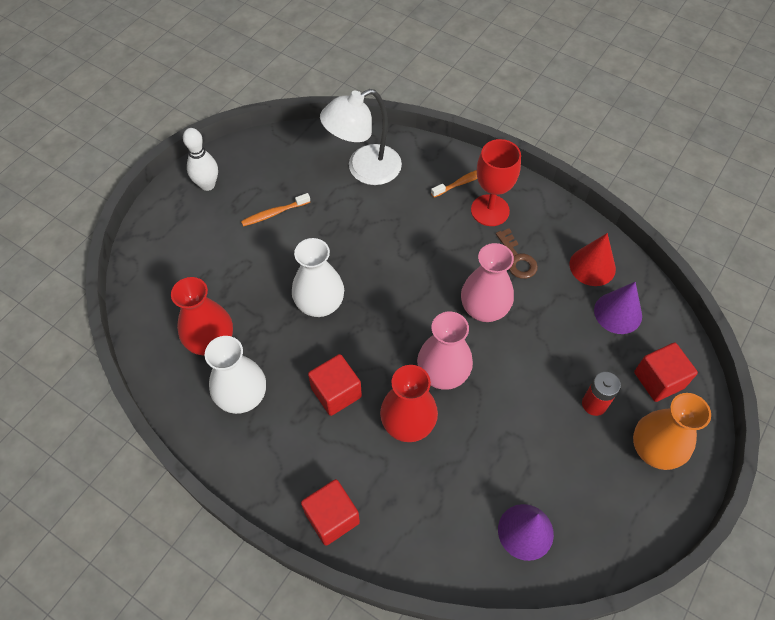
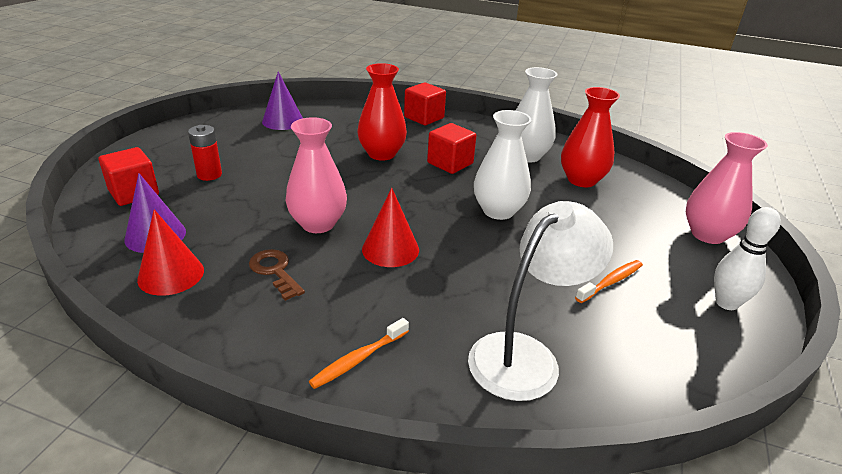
camera: 165 degrees right, 25 degrees down
pink vase [417,311,473,390] -> pink vase moved to [686,132,768,244]
red goblet [471,139,521,226] -> none
orange vase [633,393,711,470] -> none
none -> red cone [362,188,419,267]

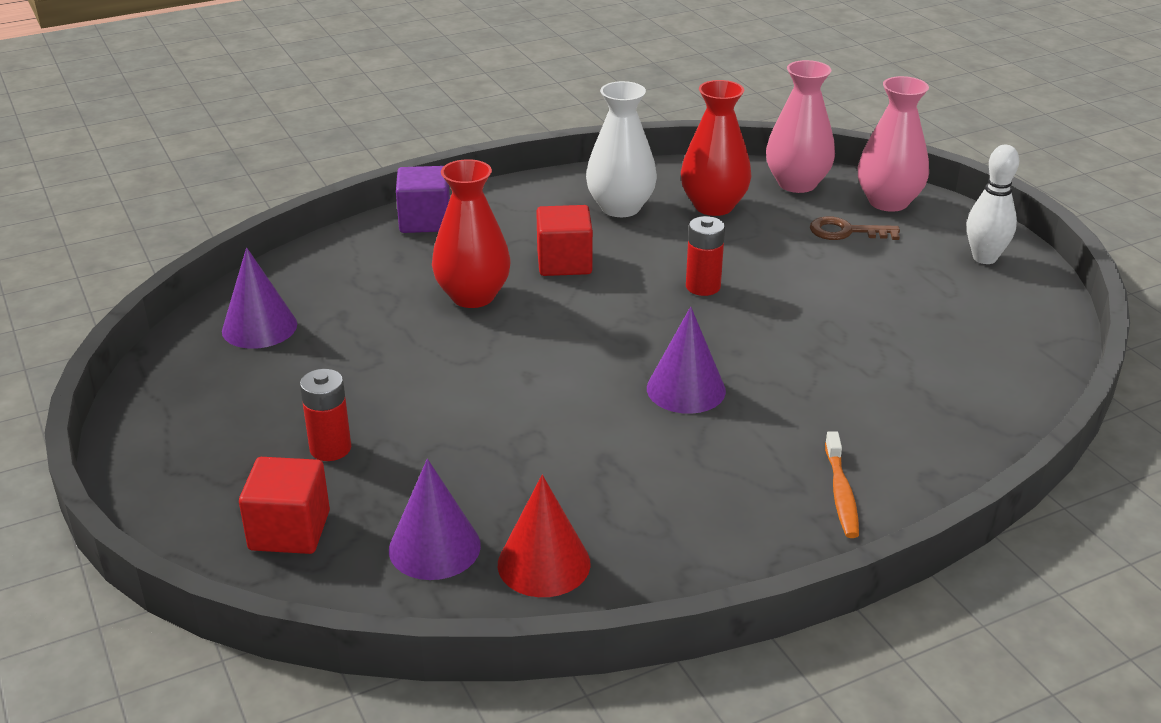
camera: 45 degrees left, 0 degrees up
brown key [249,249,305,301] -> brown key moved to [810,216,900,240]
pink vase [286,117,347,233] -> pink vase moved to [766,60,835,193]
red cone [362,188,419,267] -> purple cone [647,307,726,414]
red cube [404,82,446,125] -> purple cube [396,166,450,233]
white lamp [468,201,613,401] -> none
white vase [474,110,531,220] -> red battery [686,216,725,296]
orange toothbrush [575,260,643,303] -> none

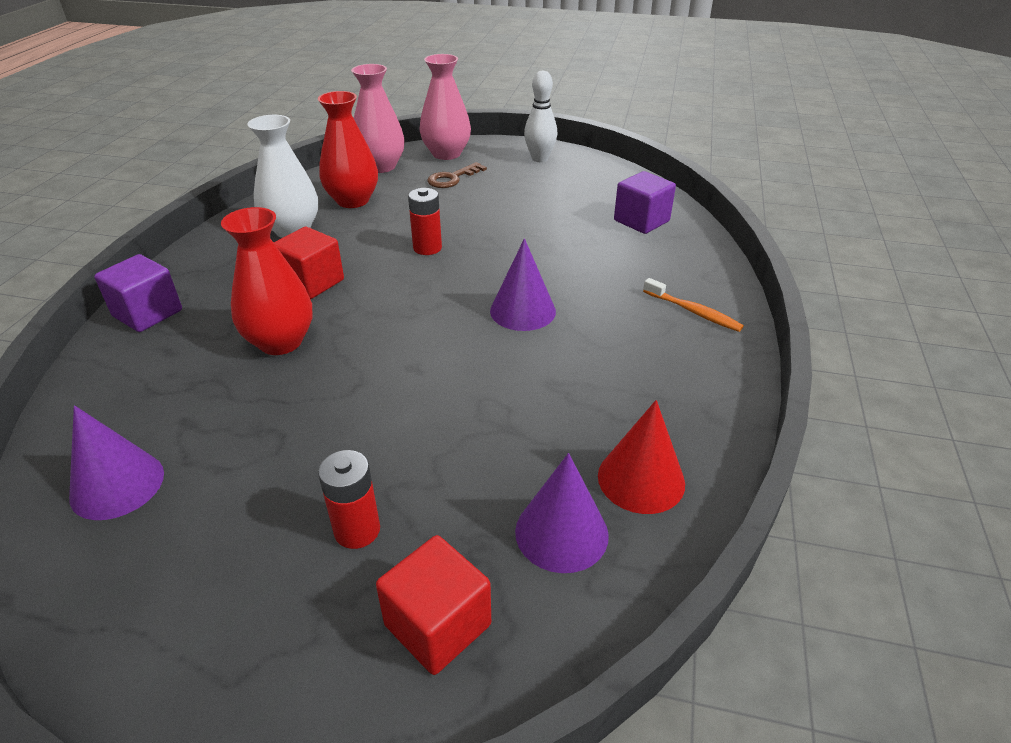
camera: 50 degrees left, 5 degrees up
none -> purple cube [614,171,676,234]

